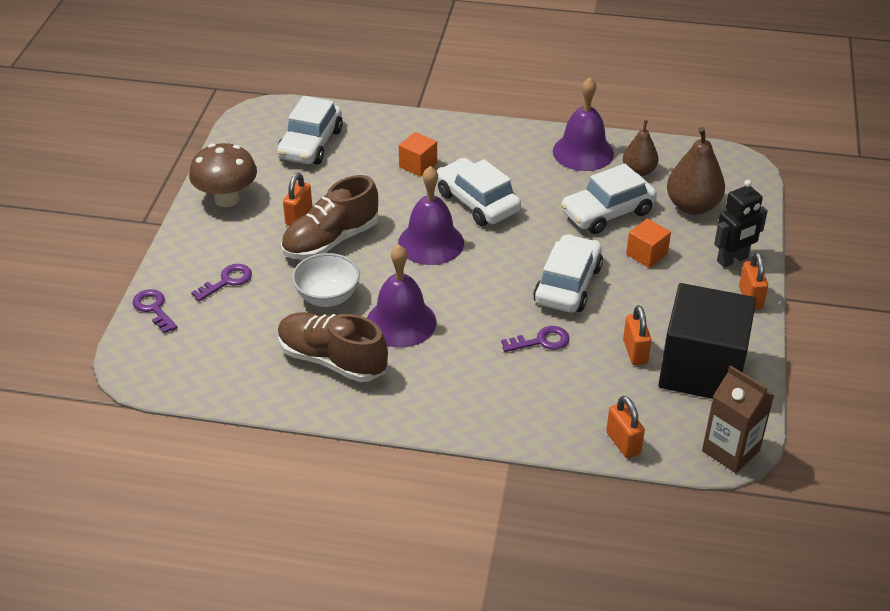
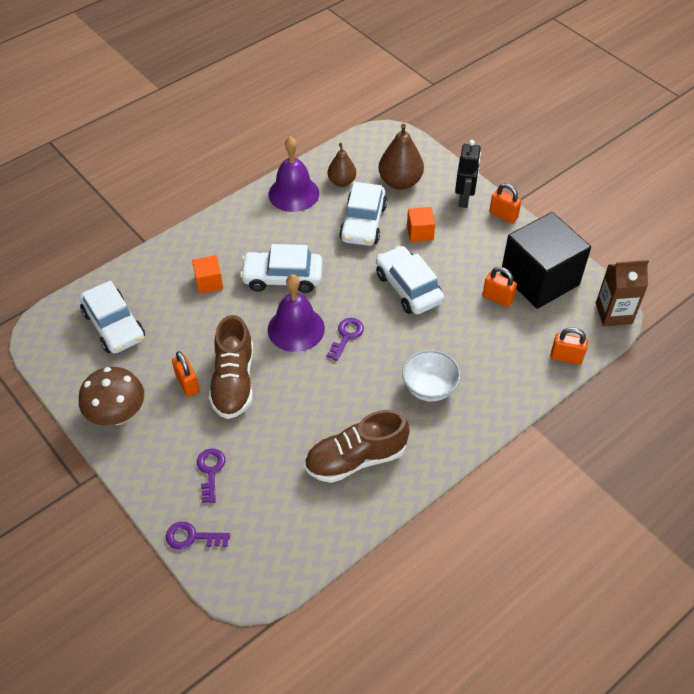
camera: 50 degrees left, 10 degrees up
white bowl [292,253,360,307] -> white bowl moved to [402,350,461,402]
purple bell [367,244,436,348] -> none
purple key [501,326,570,352] -> purple key moved to [327,318,364,361]

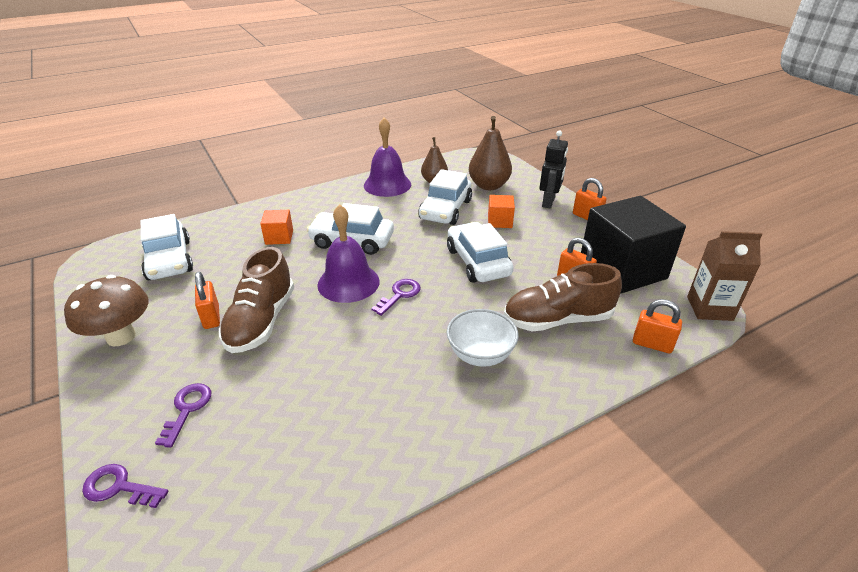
camera: 10 degrees right, 15 degrees down
brown shoe [304,410,410,483] -> brown shoe moved to [504,263,622,331]

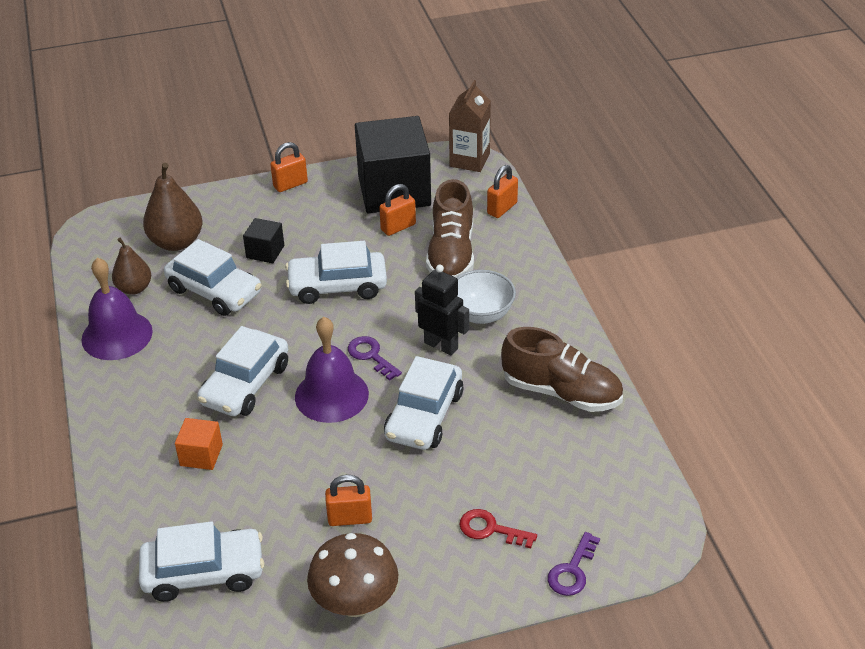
camera: 75 degrees left, 5 degrees up
purple key [155,383,211,448] -> red key [459,509,537,548]
brown shoe [219,247,294,353] -> brown shoe moved to [501,327,623,412]
orange cube [488,195,515,228] -> black cube [243,218,284,263]
black robot [539,130,568,209] -> black robot moved to [415,265,469,355]
none -> white car [384,356,464,450]

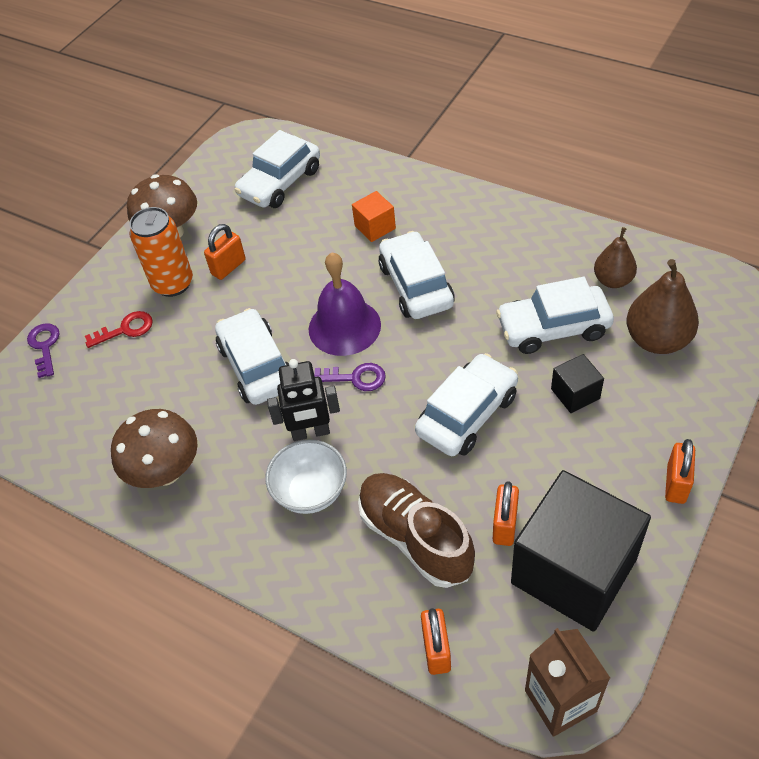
camera: 140 degrees right, 10 degrees up
purple bell [81,257,153,360] -> none
brown shoe [501,327,623,412] -> brown mushroom [111,409,198,488]
none -> orange can [129,207,193,297]

